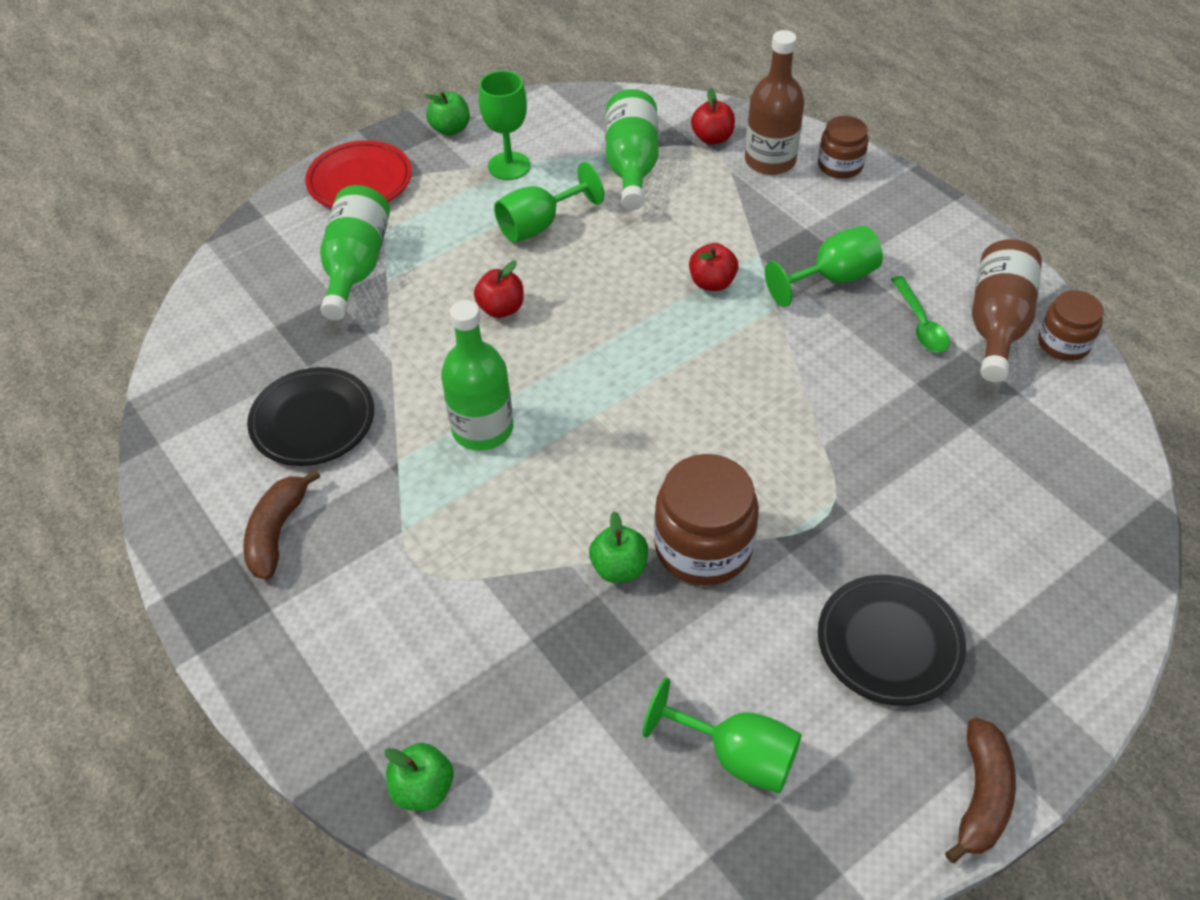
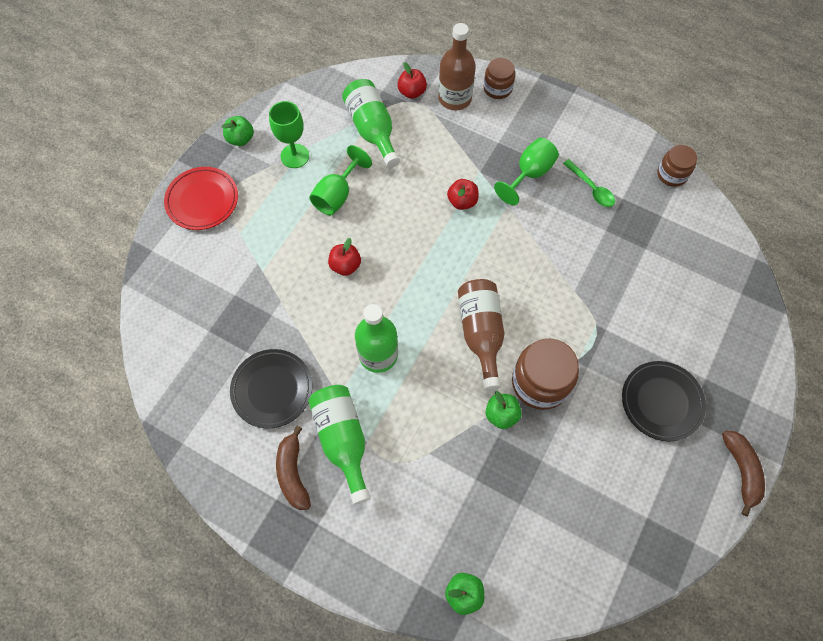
camera: 25 degrees left, 15 degrees up
green bottle [320,185,390,320] -> green bottle moved to [308,385,371,505]
green goblet [642,678,802,793] -> none
brown bottle [972,239,1042,382] -> brown bottle moved to [458,279,505,391]

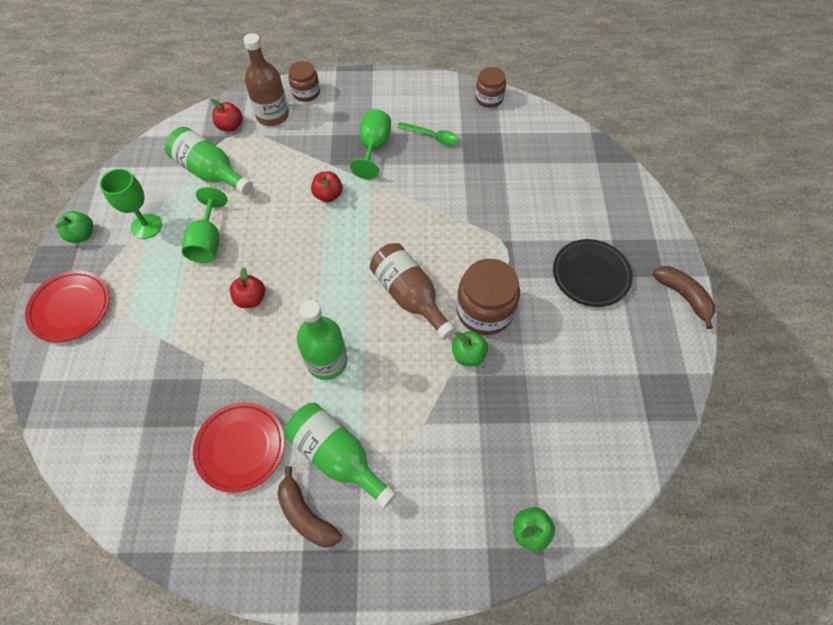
camera: 30 degrees left, 5 degrees down
black plate [230,349,313,428] -> red plate [193,402,285,493]

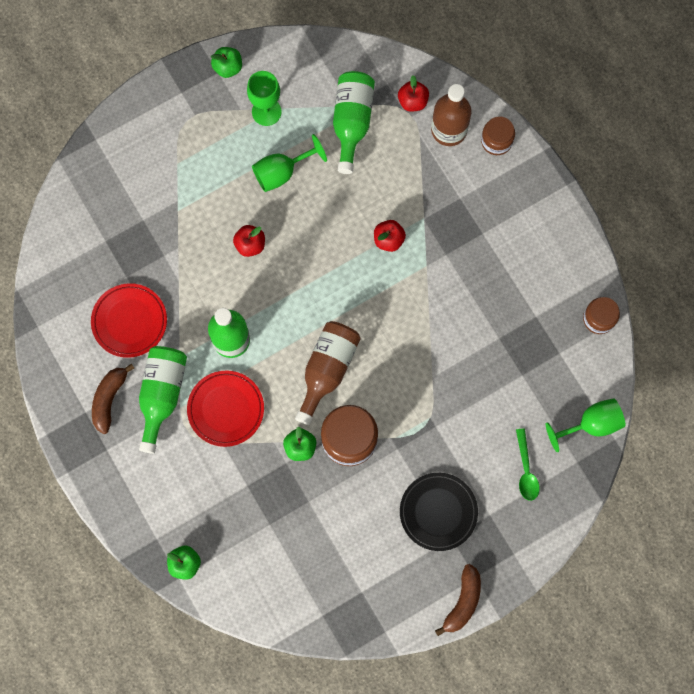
camera: 60 degrees right, 15 degrees up
red plate [25,271,110,342] -> red plate moved to [187,371,264,447]
green goblet [350,109,391,179] -> green goblet moved to [546,398,625,452]
green spoon [397,122,459,145] -> green spoon moved to [516,428,540,501]

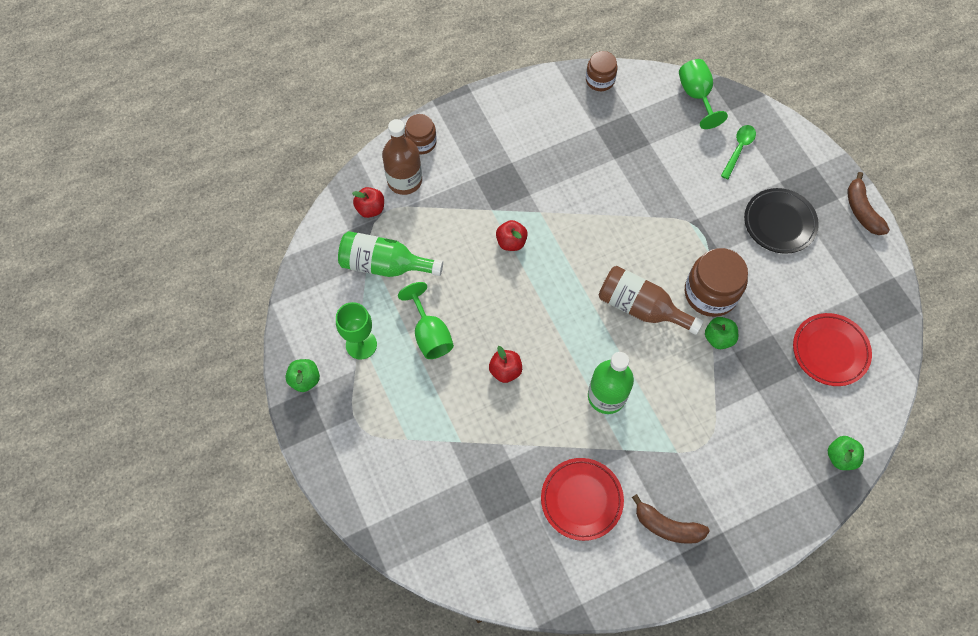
camera: 85 degrees left, 10 degrees down
green bottle [139,346,187,454] -> none
red plate [187,371,264,447] -> red plate moved to [793,313,872,386]
brown banana [435,564,481,636] -> brown banana turned 135 degrees counterclockwise [848,172,890,235]
green spoon [516,428,540,501] -> green spoon turned 60 degrees counterclockwise [721,125,756,179]

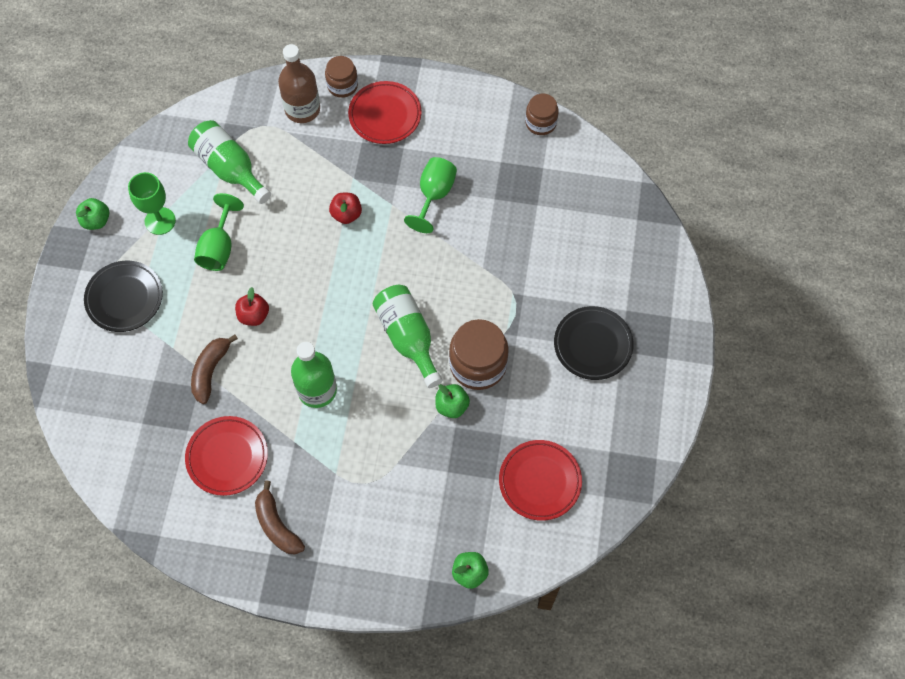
camera: 35 degrees right, 0 degrees up
red apple [352,187,384,218] -> none
brown bottle [599,266,703,335] -> green bottle [372,285,442,388]
green goblet [679,59,728,129] -> green goblet moved to [404,157,457,233]
green spoon [721,125,756,179] -> none
brown banana [848,172,890,235] -> brown banana moved to [191,335,238,404]
none -> black plate [84,261,163,332]
none -> red plate [348,81,422,144]

